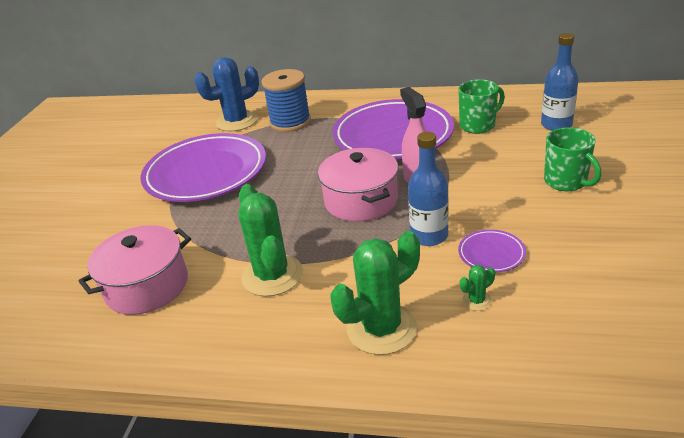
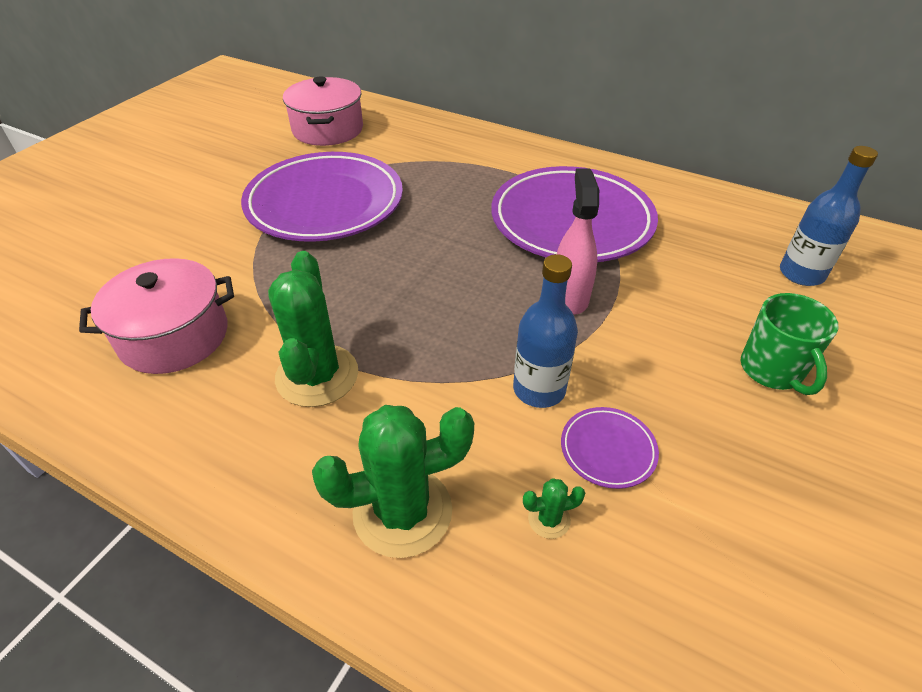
camera: 15 degrees right, 10 degrees up
blue cactus [194,57,259,131] -> none
blue spool [262,69,311,132] -> none
pink pot [318,148,398,222] -> pink pot moved to [283,76,363,146]
green mug [458,80,505,134] -> none

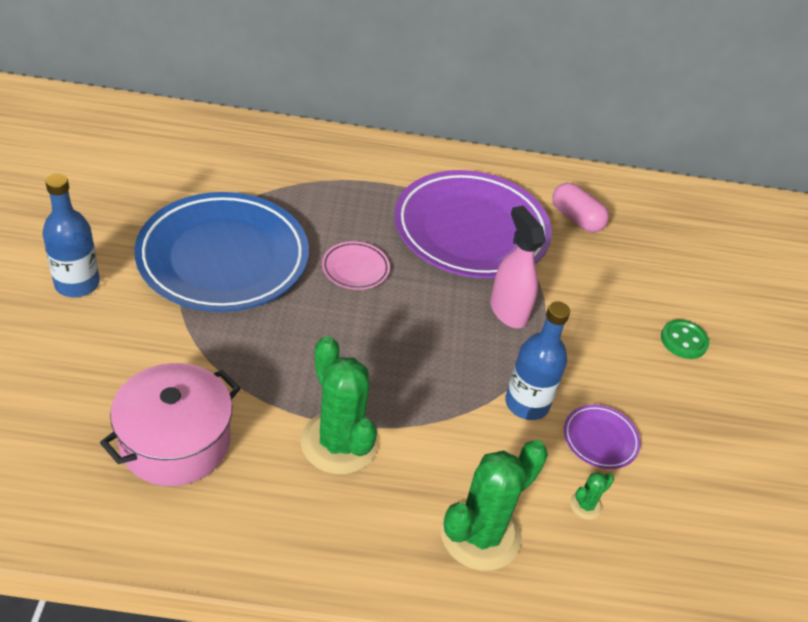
camera: 30 degrees left, 0 degrees up
purple plate [241,152,403,242] -> blue plate [134,192,309,312]
pink pot [283,76,363,146] -> none
green mug [741,293,839,395] -> green button [661,319,709,359]
blue bottle [780,146,878,286] -> blue bottle moved to [42,174,100,297]
none -> pink plate [322,241,390,290]
none -> pink capsule [552,183,609,232]

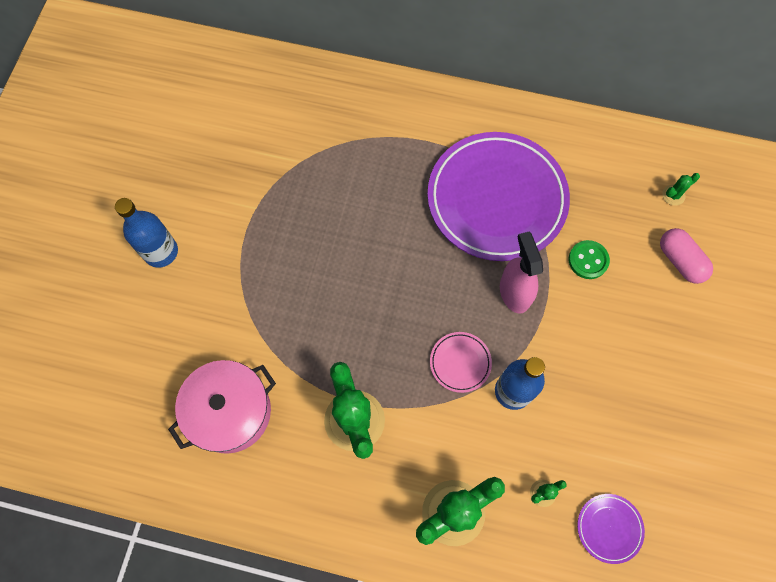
camera: 15 degrees right, 25 degrees up
blue plate [134,192,309,312] -> none
pink plate [322,241,390,290] -> pink plate moved to [430,332,492,393]
pink capsule [552,183,609,232] -> pink capsule moved to [660,228,713,284]
purple plate [564,405,641,469] -> purple plate moved to [577,494,645,564]
green button [661,319,709,359] -> green button moved to [569,240,610,279]
none -> green cactus [662,173,700,206]

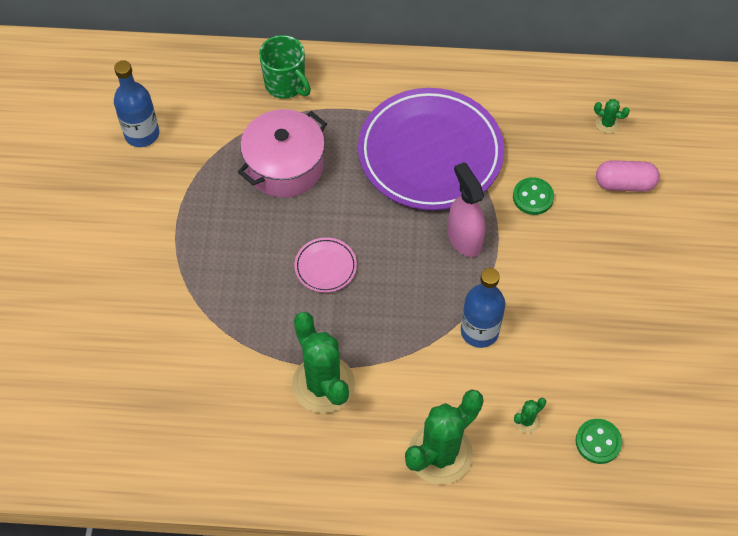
camera: 10 degrees left, 10 degrees down
blue bottle [115,198,178,268] -> blue bottle moved to [114,60,159,147]
pink pot [168,360,276,454] -> pink pot moved to [238,109,327,198]
pink plate [430,332,492,393] -> pink plate moved to [294,237,357,293]
purple plate [577,494,645,564] -> green button [576,419,622,464]
pink capsule [660,228,713,284] -> pink capsule turned 45 degrees counterclockwise [596,160,660,192]
green cactus [662,173,700,206] -> green cactus turned 60 degrees clockwise [594,99,630,133]
none -> green mug [259,35,311,99]

